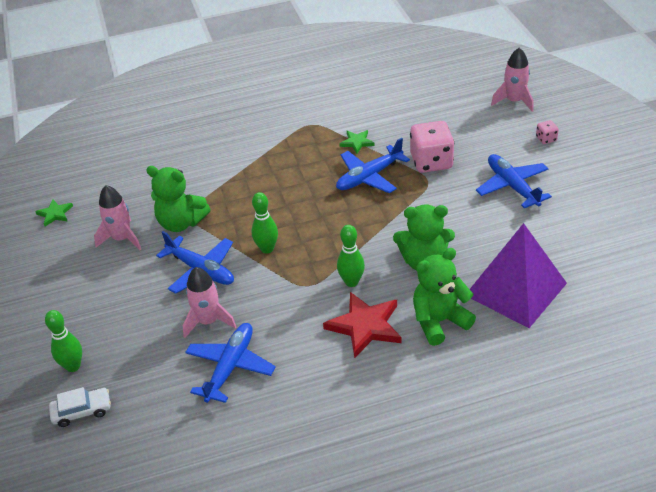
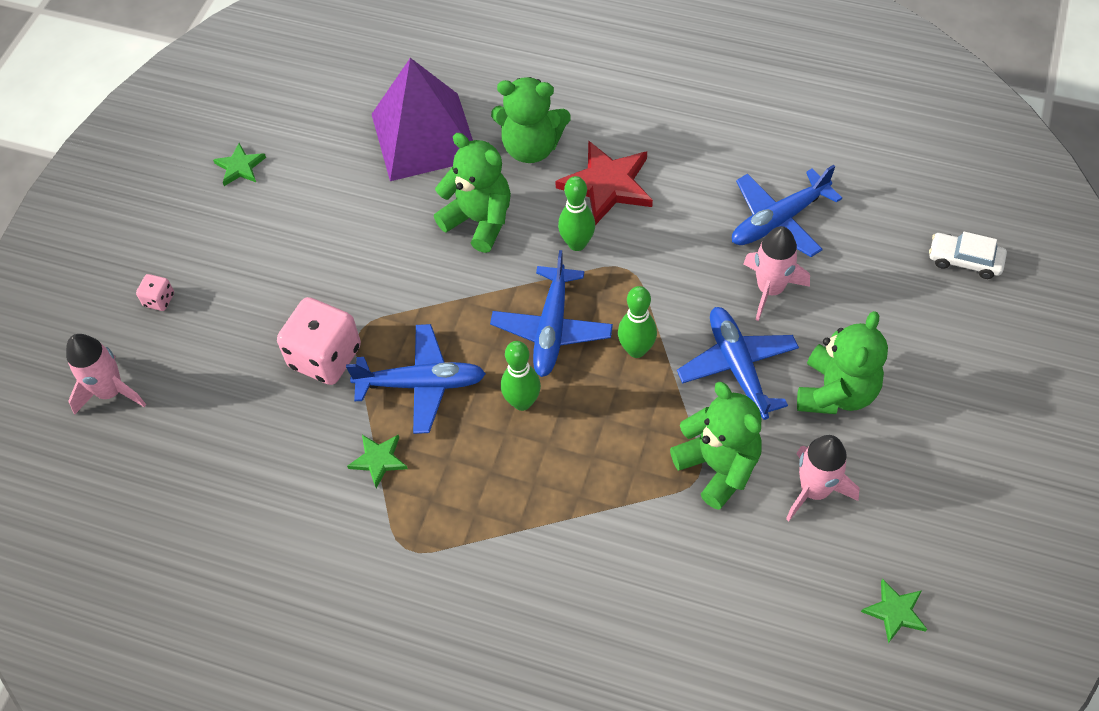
camera: 145 degrees left, 15 degrees up
green bowling pin [45,310,82,372] -> green bowling pin moved to [501,341,541,411]
blue plane [476,154,552,208] -> blue plane moved to [490,250,613,377]
none -> green star [213,143,266,186]
none -> green teddy bear [797,311,888,414]

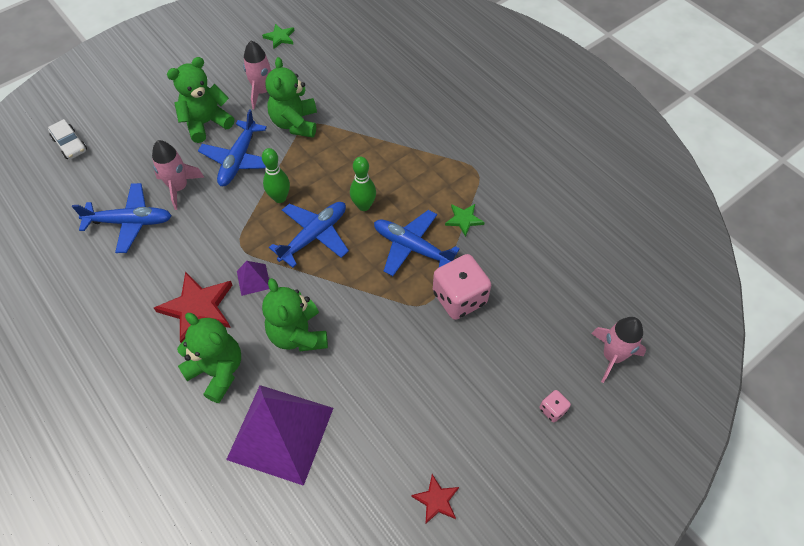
camera: 150 degrees left, 0 degrees up
green star [213,143,266,186] -> red star [411,474,459,524]
green bowling pin [558,176,595,251] -> purple pyramid [237,261,269,296]

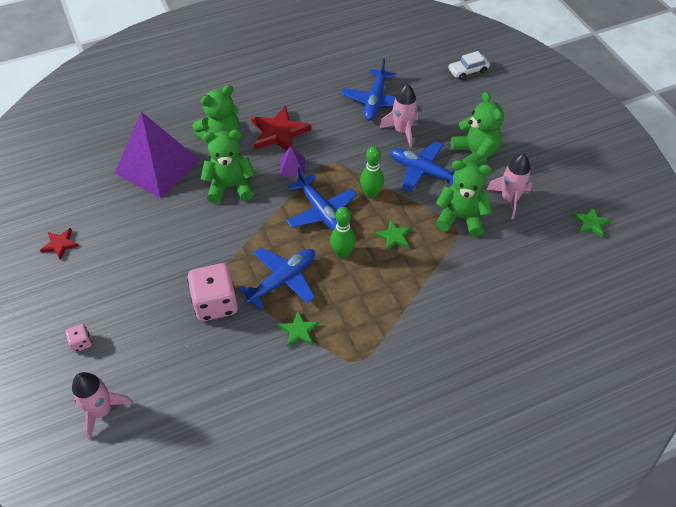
camera: 105 degrees right, 5 degrees down
none -> green star [375,220,411,251]

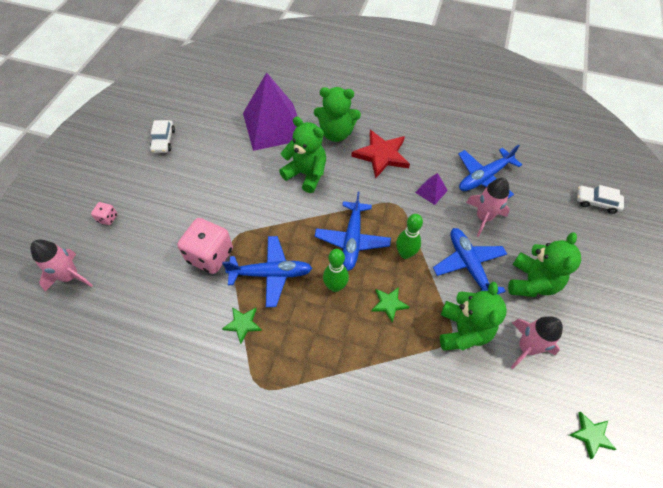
camera: 40 degrees right, 5 degrees up
red star [40,228,79,260] -> white car [150,120,175,153]
purple pyramid [280,146,305,177] -> purple pyramid moved to [415,173,448,205]
green teddy bear [436,160,492,237] -> green teddy bear turned 45 degrees clockwise [440,282,507,351]

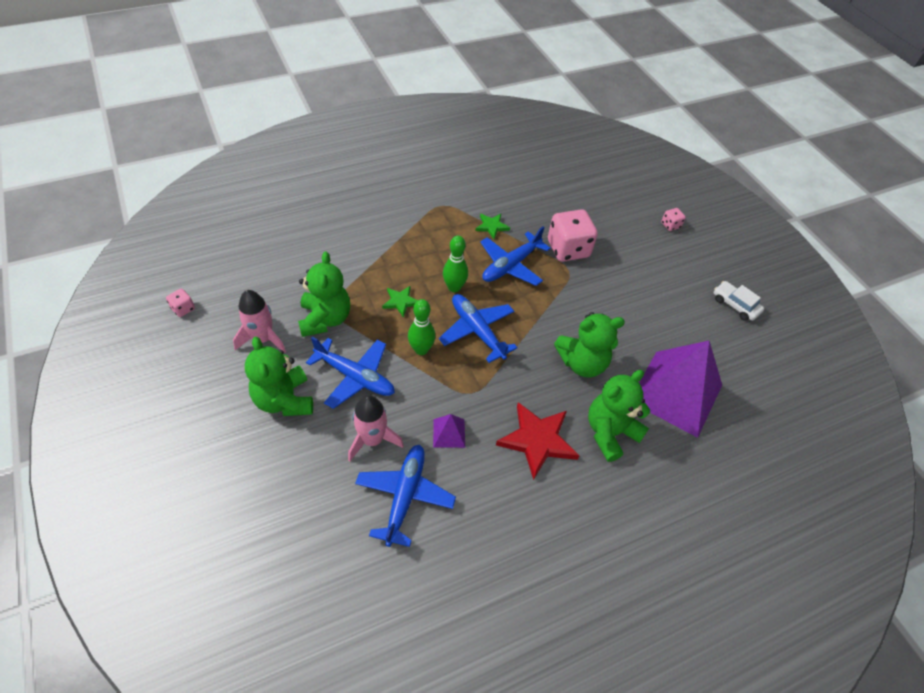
camera: 135 degrees right, 5 degrees down
pink rocket [30,240,93,291] -> none
green teddy bear [440,282,507,351] -> green teddy bear turned 150 degrees counterclockwise [298,252,350,337]
green star [569,412,617,459] -> pink dice [166,289,195,317]
white car [577,185,624,214] -> none

